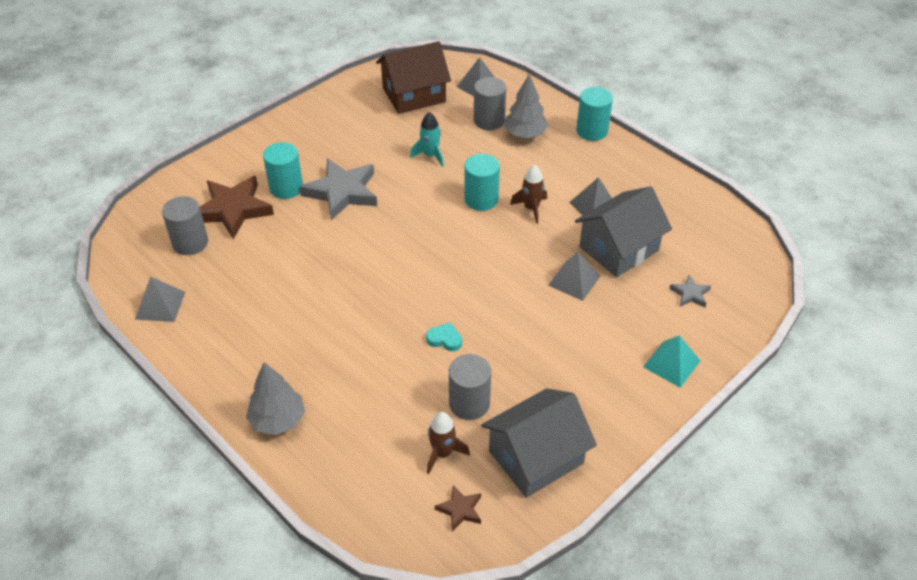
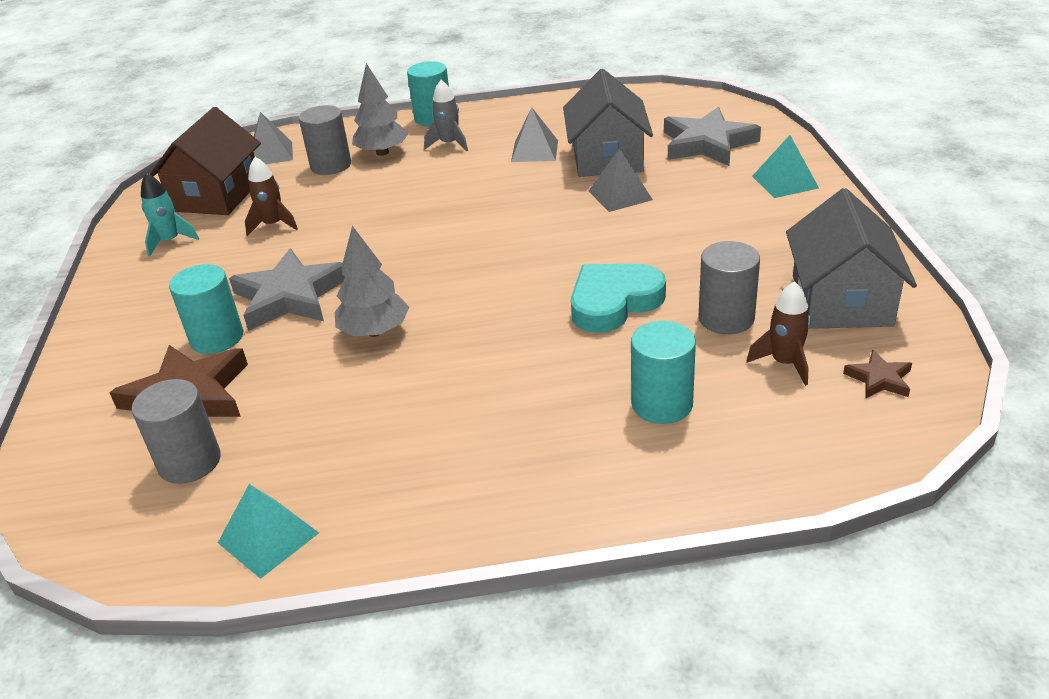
camera: 50 degrees left, 10 degrees down
grey pyramid [135,277,185,322] -> turquoise pyramid [218,484,319,579]
grey tree [246,362,305,435] -> grey tree moved to [335,226,409,337]
turquoise rocket [410,112,444,167] -> turquoise rocket moved to [141,173,199,257]
turquoise heart [426,322,462,351] -> turquoise heart [571,264,666,333], size x2.07
turquoise cylinder [464,154,500,211] -> turquoise cylinder moved to [631,321,696,424]
brown rocket [510,165,547,224] -> brown rocket moved to [245,157,298,236]
grey star [669,275,711,307] -> grey star [664,107,761,166], size x2.12
none -> grey rocket [424,80,468,151]

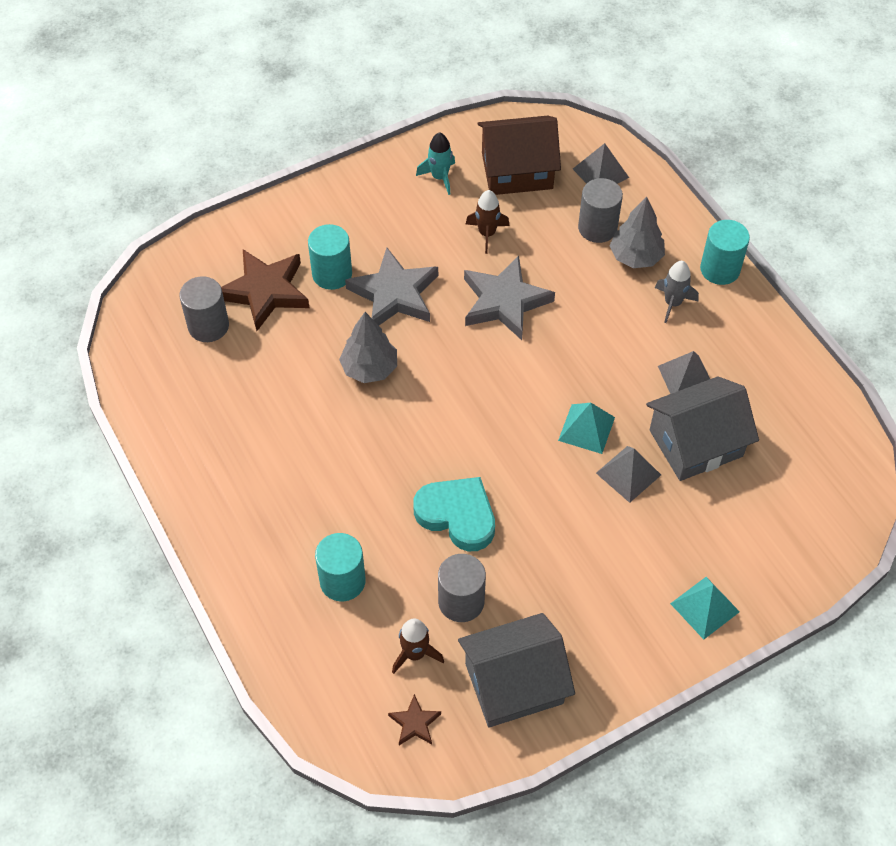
camera: 65 degrees right, 20 degrees up
turquoise pyramid [218,484,319,579] -> turquoise pyramid moved to [558,403,615,454]
grey star [664,107,761,166] -> grey star moved to [464,256,555,340]

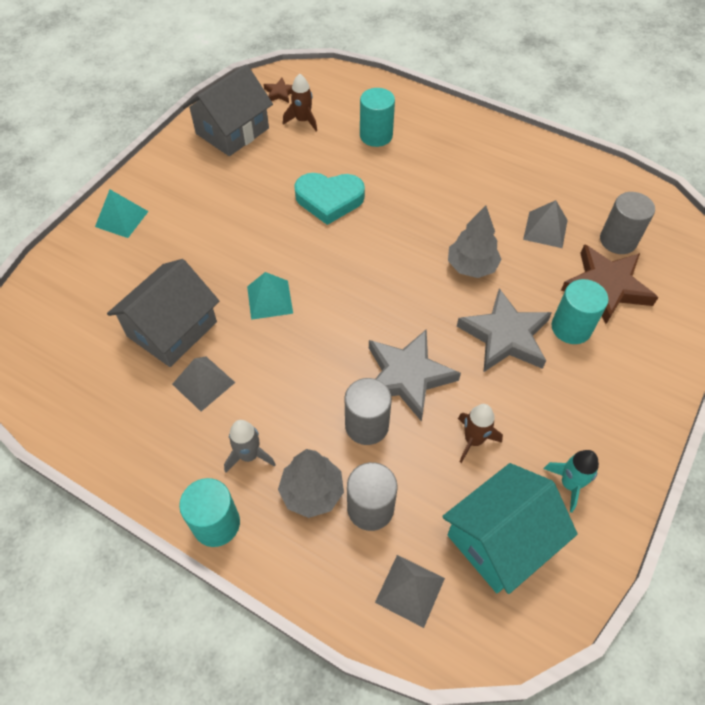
camera: 150 degrees right, 0 degrees up
grey cylinder [438,554,486,622] -> grey cylinder moved to [345,378,392,445]
brown house [477,116,561,195] -> turquoise house [442,463,577,594]
grey pyramid [596,446,661,503] -> grey pyramid moved to [523,200,568,248]

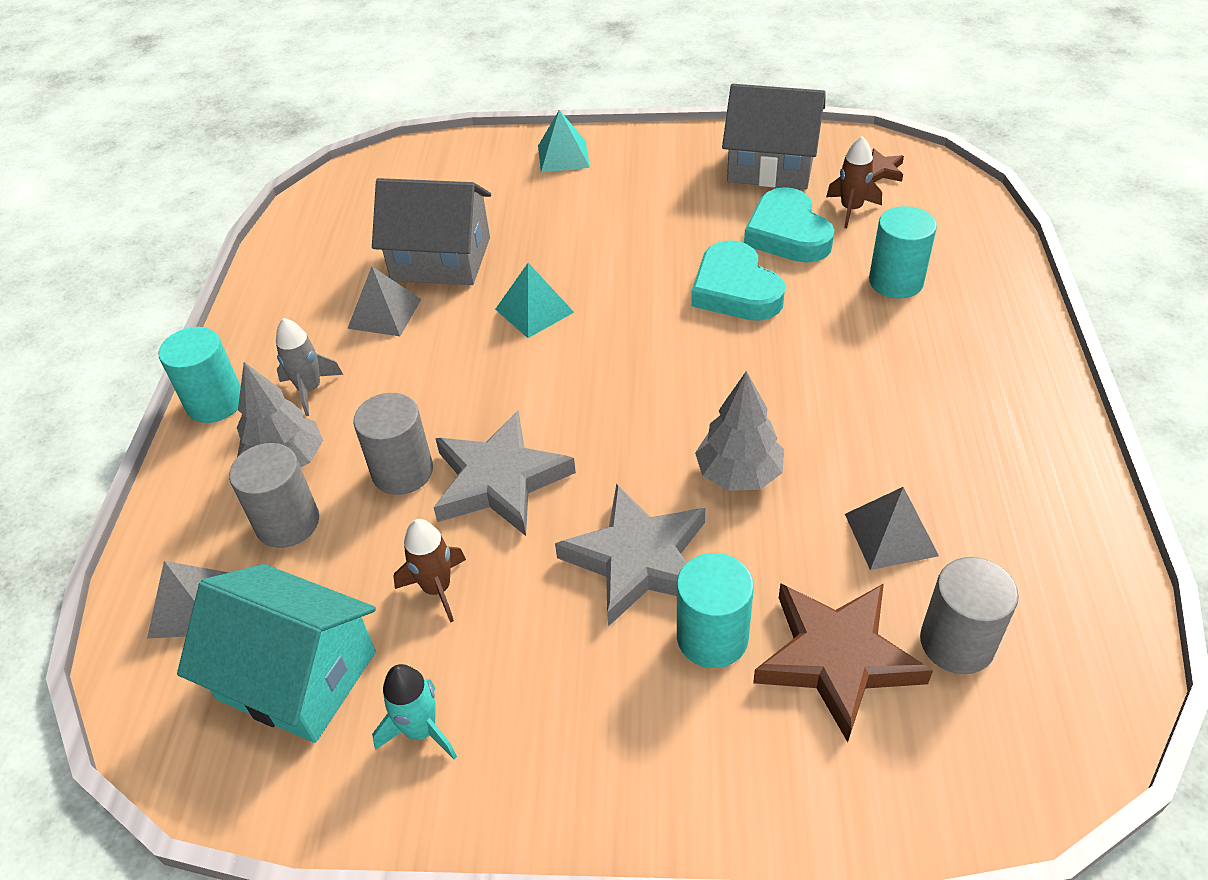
camera: 65 degrees right, 10 degrees down
none -> turquoise heart [744,187,835,263]

